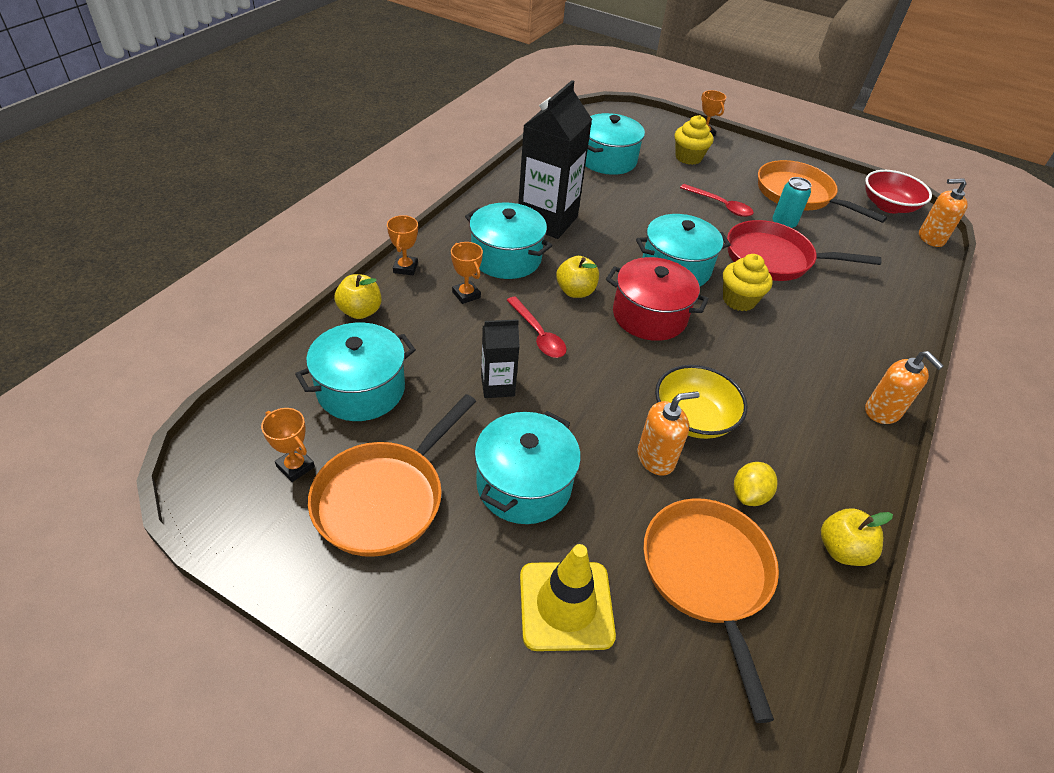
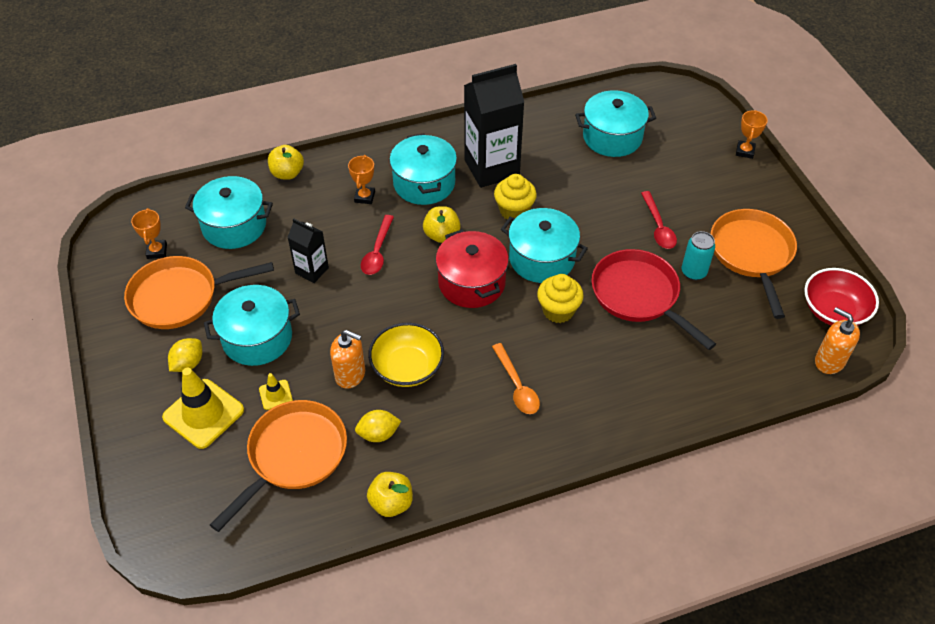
camera: 45 degrees right, 5 degrees up
orange trophy [387,215,418,275] -> none
yellow cupcake [675,115,713,165] -> yellow cupcake moved to [494,174,537,221]
orange soap dispenser [865,351,944,424] -> none
none -> yellow lemon [168,338,202,372]
none -> yellow traffic cone [259,373,293,410]
none -> orange spoon [492,343,540,414]

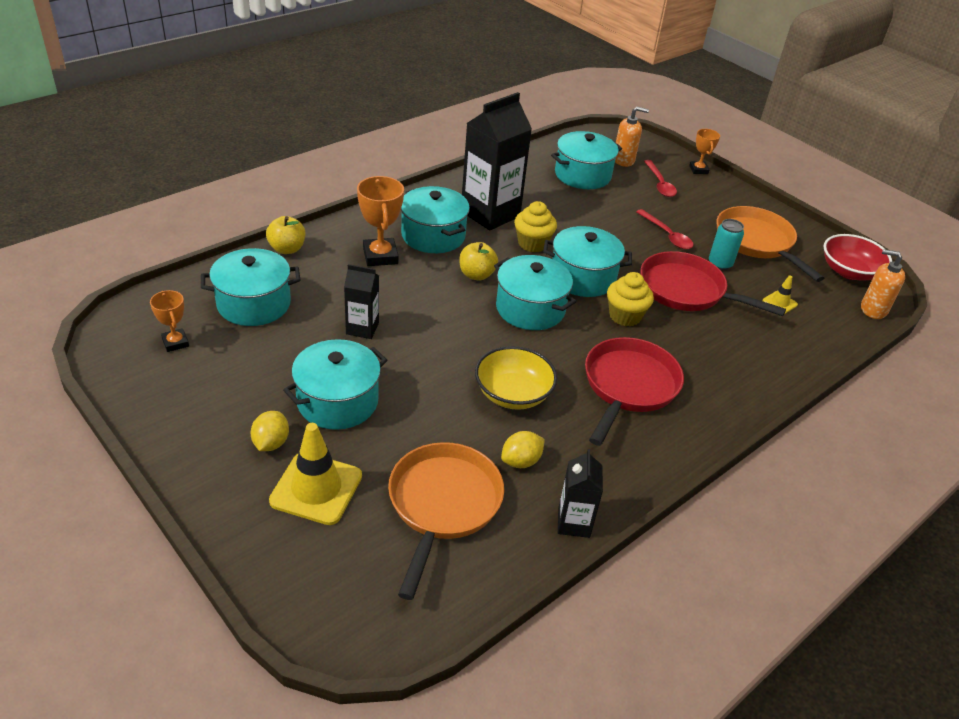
camera: 25 degrees left, 10 degrees down
orange pan [124,256,274,329] -> none
yellow traffic cone [259,373,293,410] -> yellow traffic cone moved to [763,275,798,314]
orange soap dispenser [330,330,365,389] -> orange soap dispenser moved to [615,107,649,167]
orange trophy [348,155,375,204] -> orange trophy [357,176,404,266], size x1.65
red spoon [361,215,394,275] -> red spoon moved to [644,160,677,197]
yellow apple [367,472,413,517] -> black carton [558,449,603,538]
red pot [435,229,509,308] -> turquoise pot [494,255,576,330]
orange spoon [492,343,540,414] -> red pan [585,337,684,446]

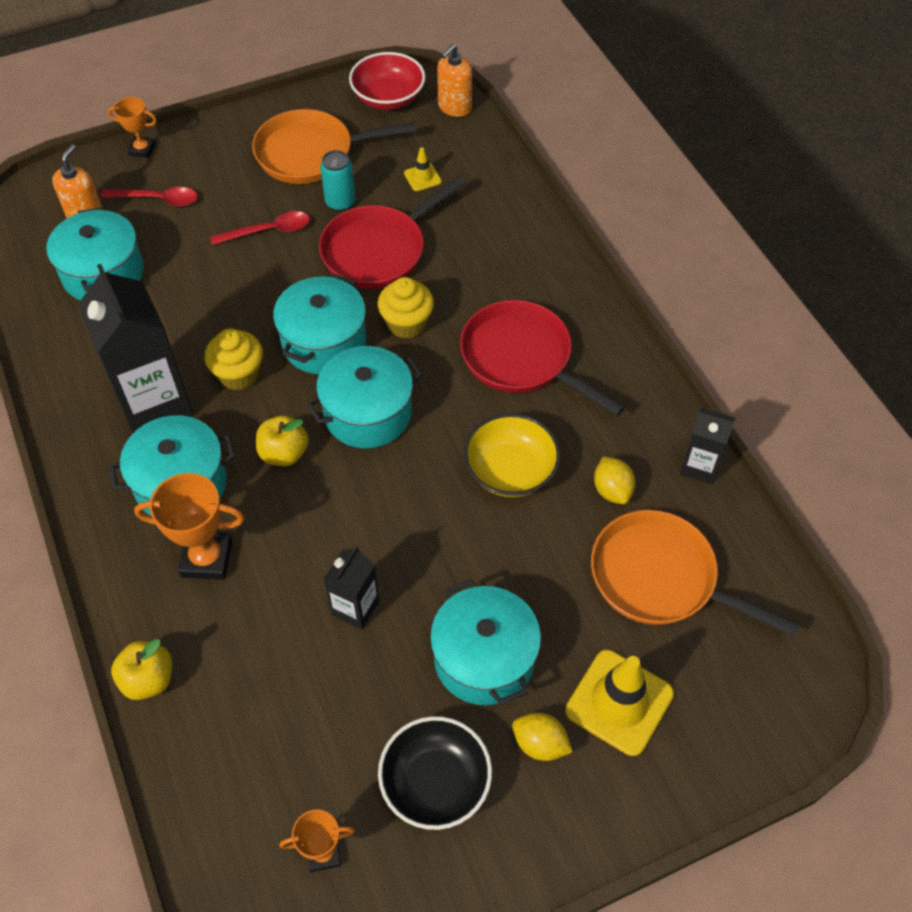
camera: 70 degrees left, 15 degrees up
turquoise pot [201,248,300,326] -> none
none -> black bowl [378,716,492,830]

